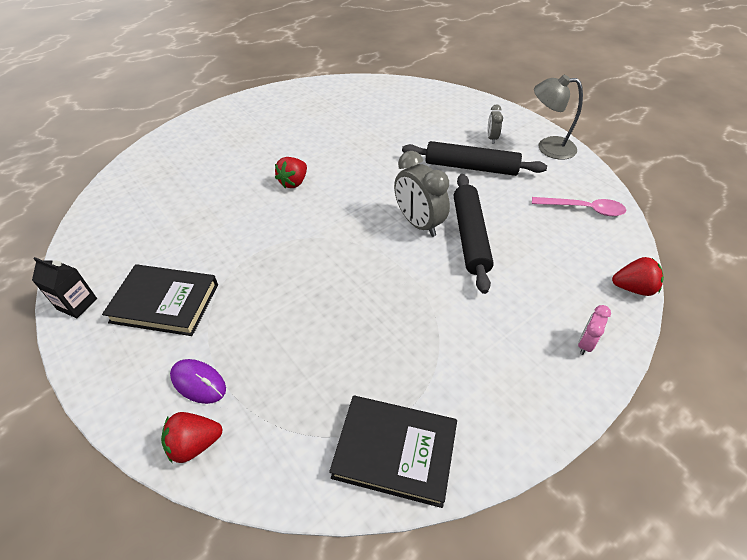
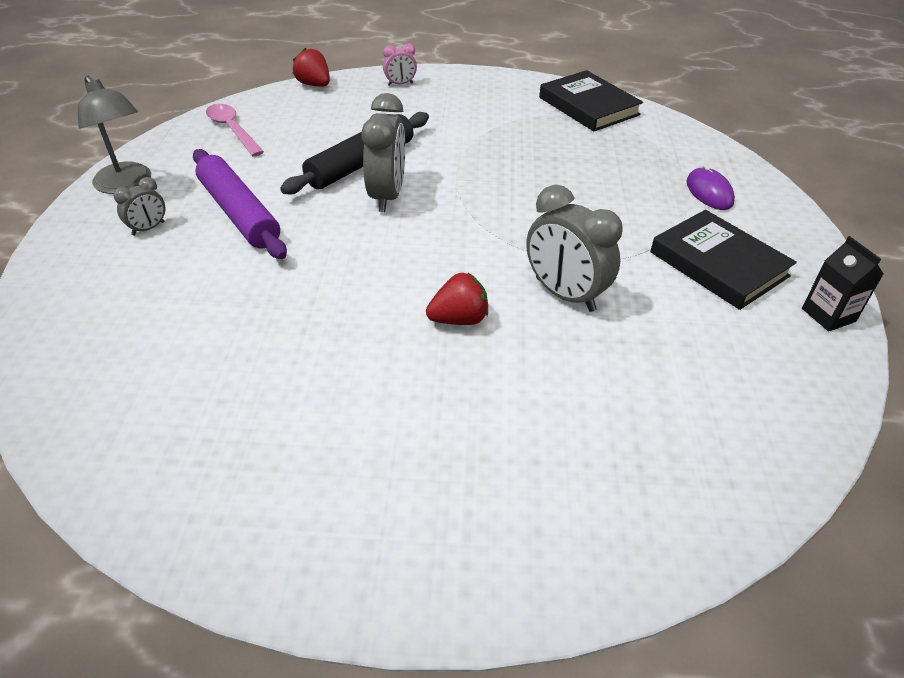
camera: 140 degrees left, 5 degrees down
red strawberry [161,412,223,463] -> none
black rolling pin [402,141,547,176] -> purple rolling pin [193,149,287,259]
none -> grey clock [526,185,623,312]

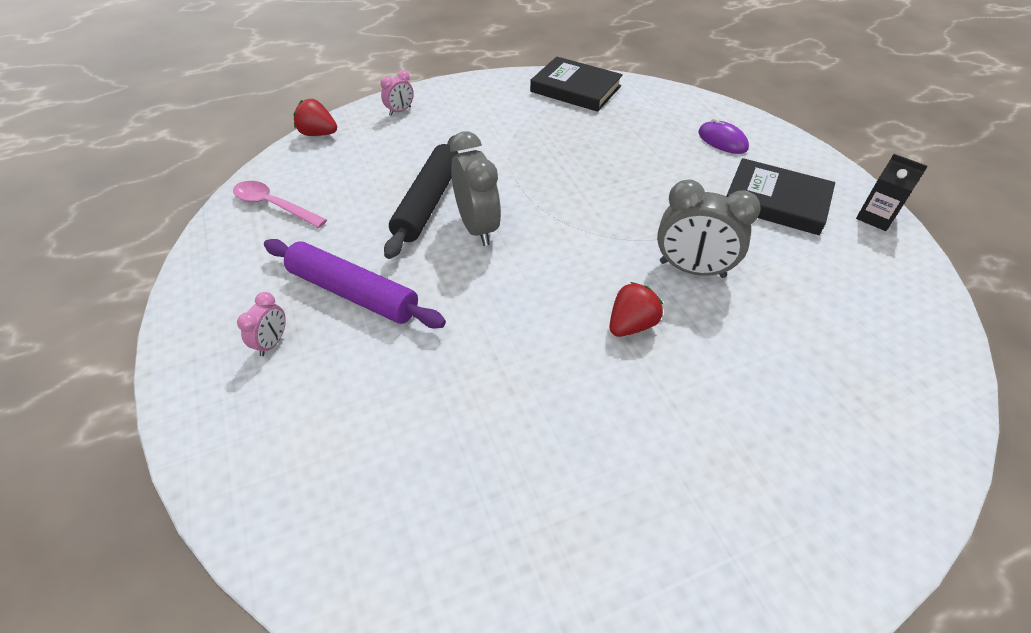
camera: 25 degrees left, 5 degrees up
grey lamp [78,76,151,194] -> none
grey clock [113,177,165,236] -> pink clock [237,292,286,356]

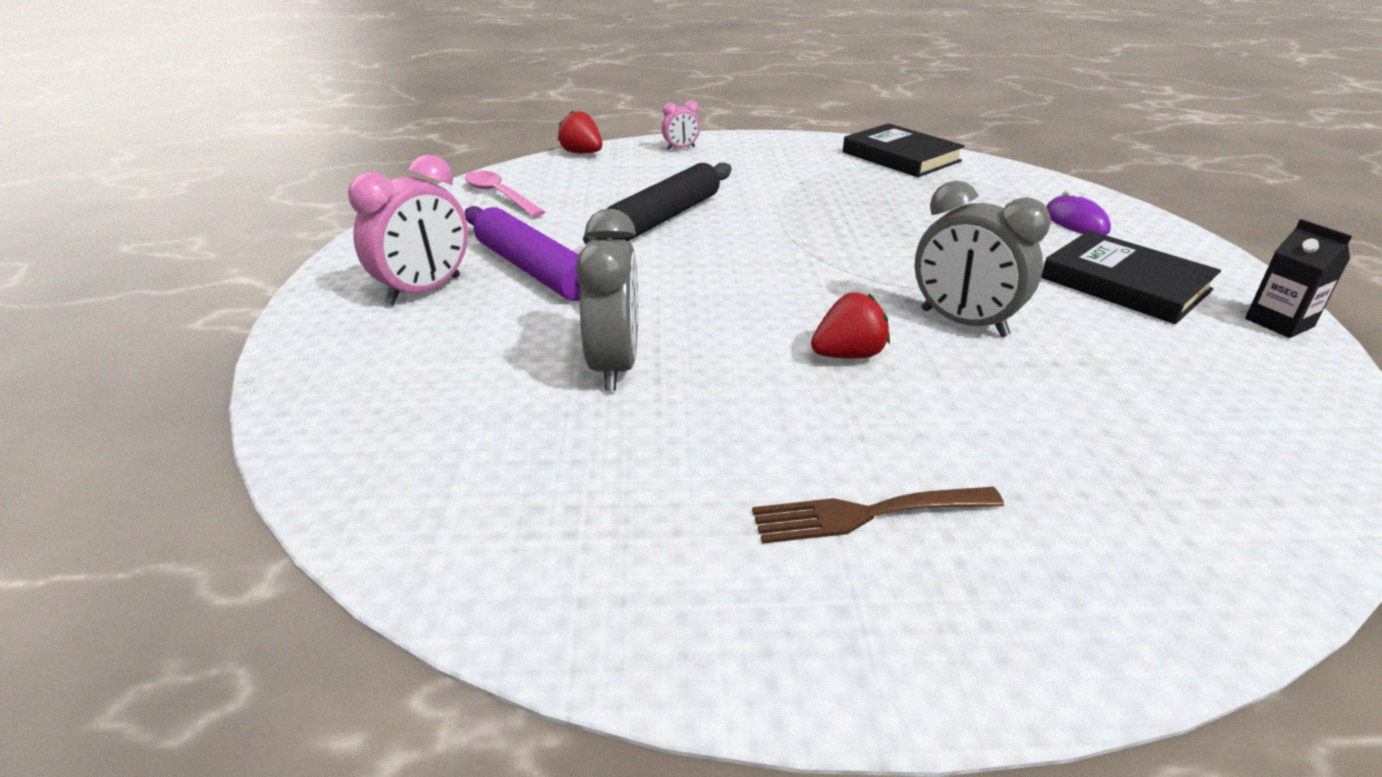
camera: 20 degrees right, 15 degrees down
pink clock [237,292,286,356] -> pink clock [348,154,468,305], size x1.95
grey clock [450,131,501,246] -> grey clock moved to [576,209,638,391]
none -> brown fork [752,487,1004,544]

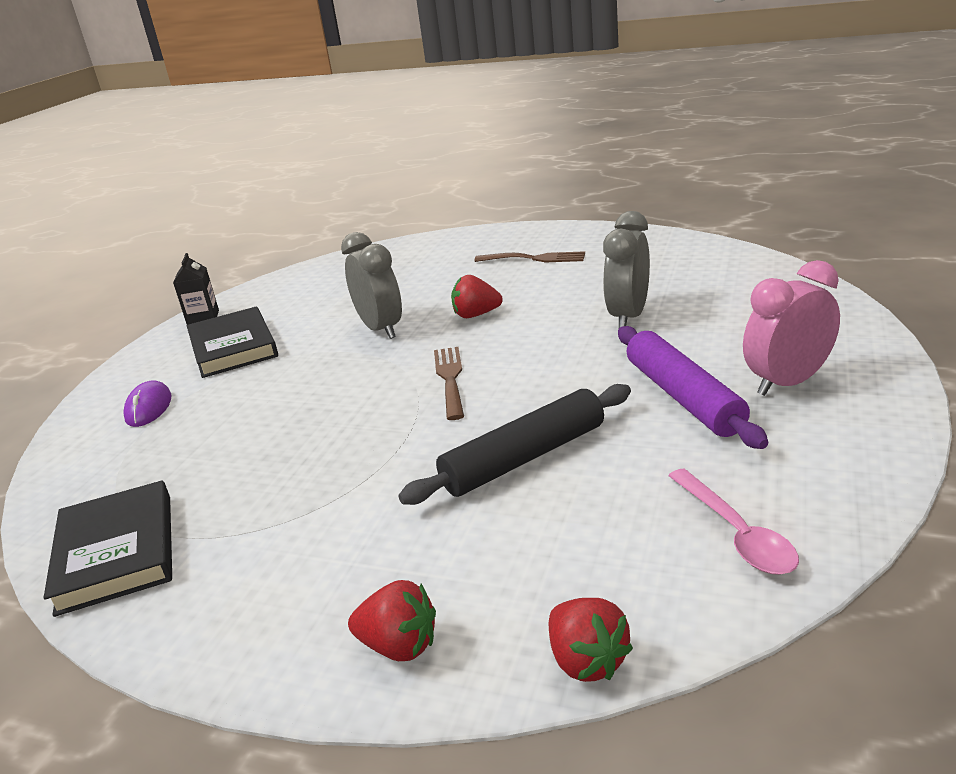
camera: 155 degrees left, 5 degrees down
pink clock [661,101,700,150] -> red strawberry [348,580,436,661]
none -> brown fork [434,347,464,420]

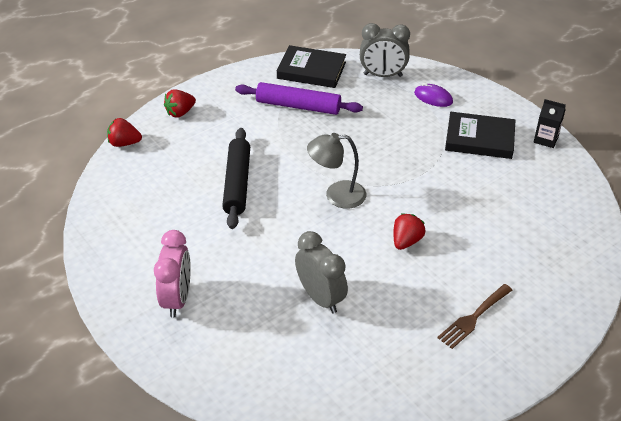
camera: 120 degrees right, 15 degrees up
grey clock [341,232,402,339] -> grey clock moved to [360,23,410,77]
brown fork [434,347,464,420] -> grey lamp [307,133,366,209]
purple rolling pin [618,326,768,449] -> purple rolling pin moved to [235,82,363,115]
pink spoon [668,469,799,575] -> none

